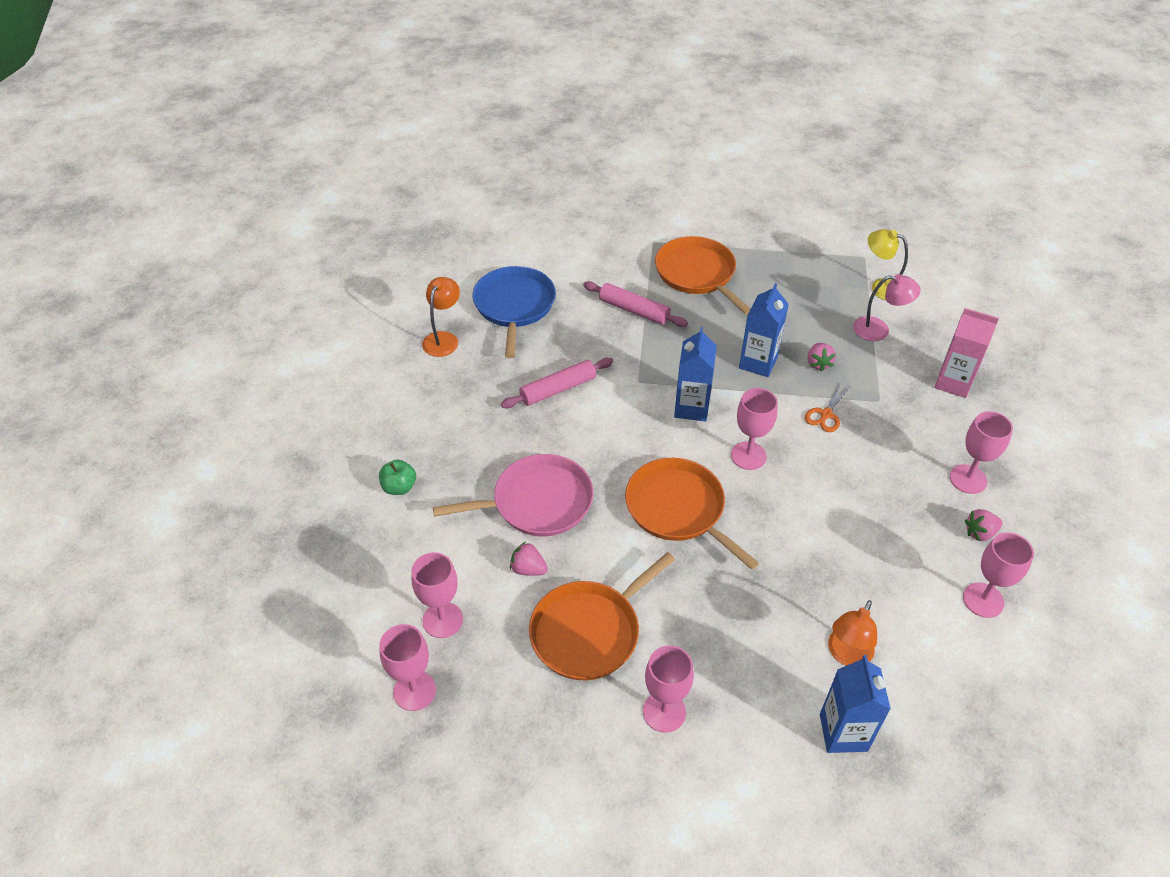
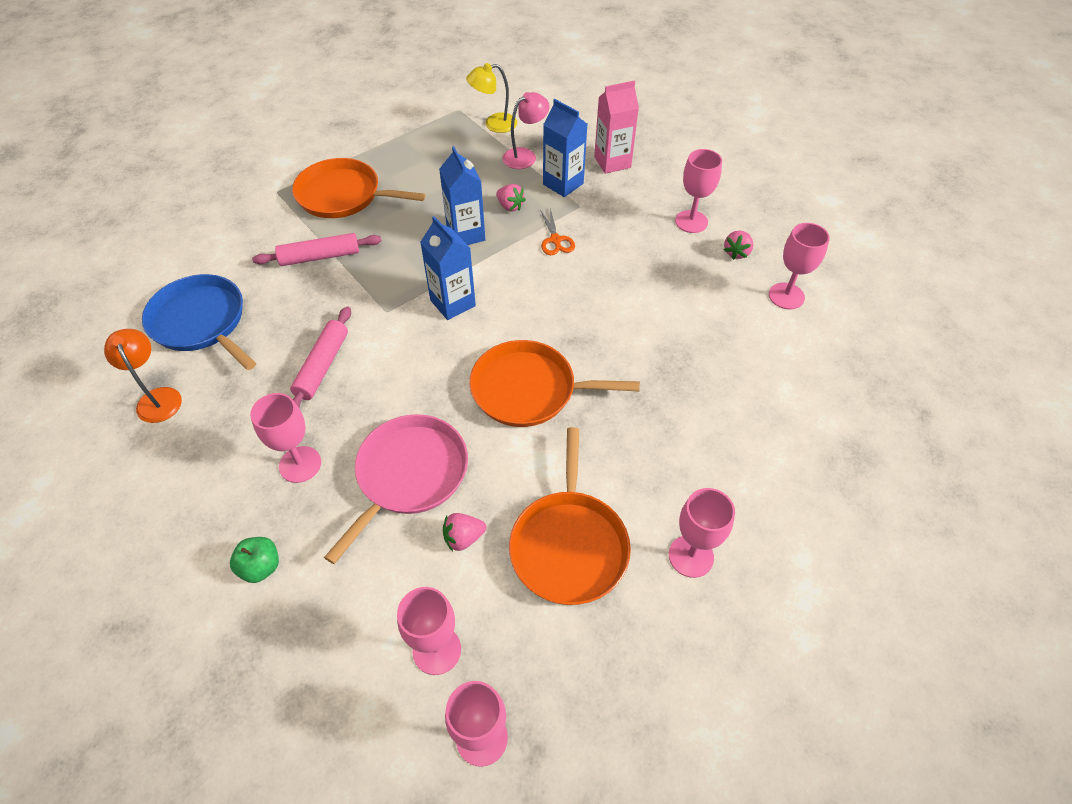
camera: 45 degrees left, 5 degrees up
pink goblet [731,388,778,470] -> pink goblet moved to [250,393,321,483]
blue carton [820,655,891,753] -> blue carton moved to [543,99,587,197]
orange lamp [828,600,877,666] -> none

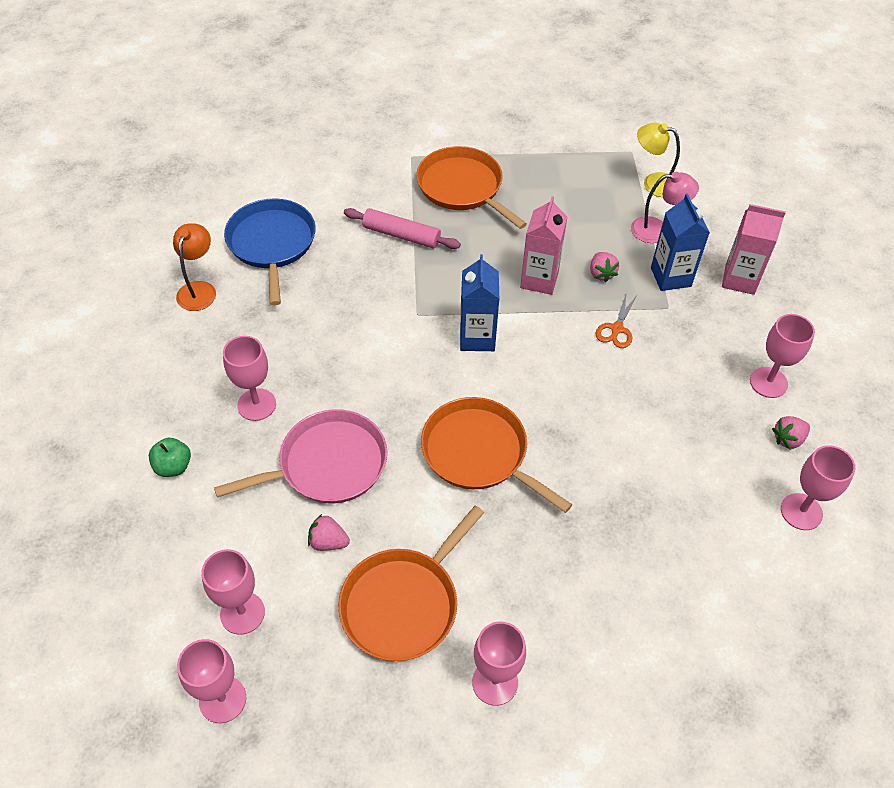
camera: 35 degrees right, 0 degrees up
pink rolling pin [290,306,351,407] -> none
blue carton [439,146,485,245] -> pink carton [520,196,567,295]

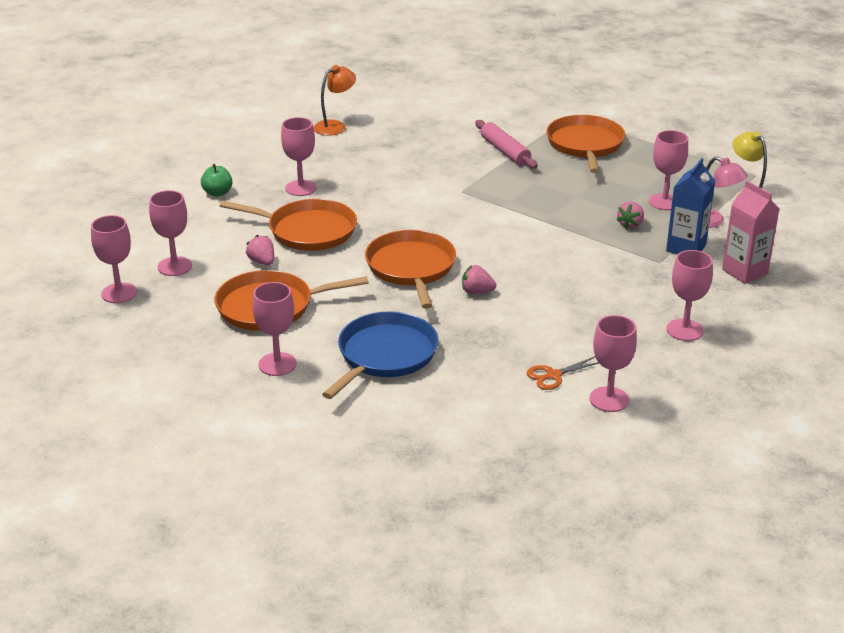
camera: 40 degrees right, 20 degrees down
pink pan [214,409,387,504] -> orange pan [220,199,357,251]
blue pan [224,198,316,305] -> blue pan moved to [322,311,439,399]
blue carton [460,254,499,351] -> none
pink carton [520,196,567,295] -> none
orange scissors [596,292,638,348] -> orange scissors moved to [527,356,599,390]
pink strawberry [772,416,810,449] -> pink strawberry moved to [462,265,496,294]
none -> pink goblet [649,130,688,210]

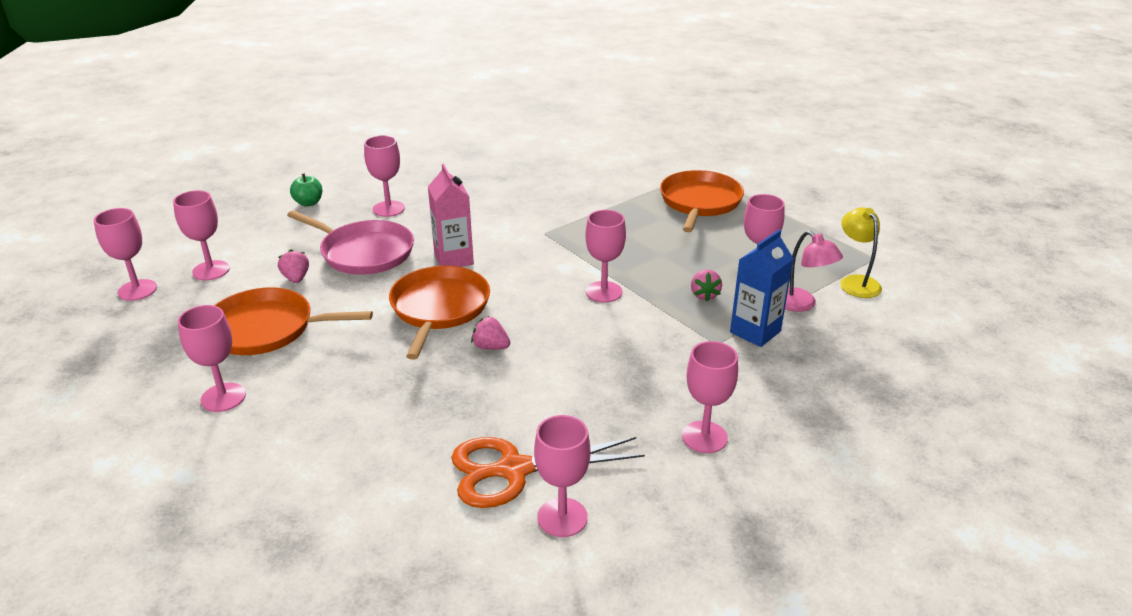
camera: 15 degrees right, 0 degrees up
orange pan [220,199,357,251] -> pink pan [287,210,414,275]
orange lamp [313,65,356,136] -> none
blue pan [322,311,439,399] -> none
pink rolling pin [475,120,538,169] -> none
orange scissors [527,356,599,390] -> orange scissors [451,437,645,508], size x1.96
pink strawberry [617,202,644,229] -> pink strawberry turned 45 degrees counterclockwise [691,270,722,301]
pink carton [722,181,779,284] -> pink carton moved to [428,164,474,267]
none -> pink goblet [585,210,626,303]

